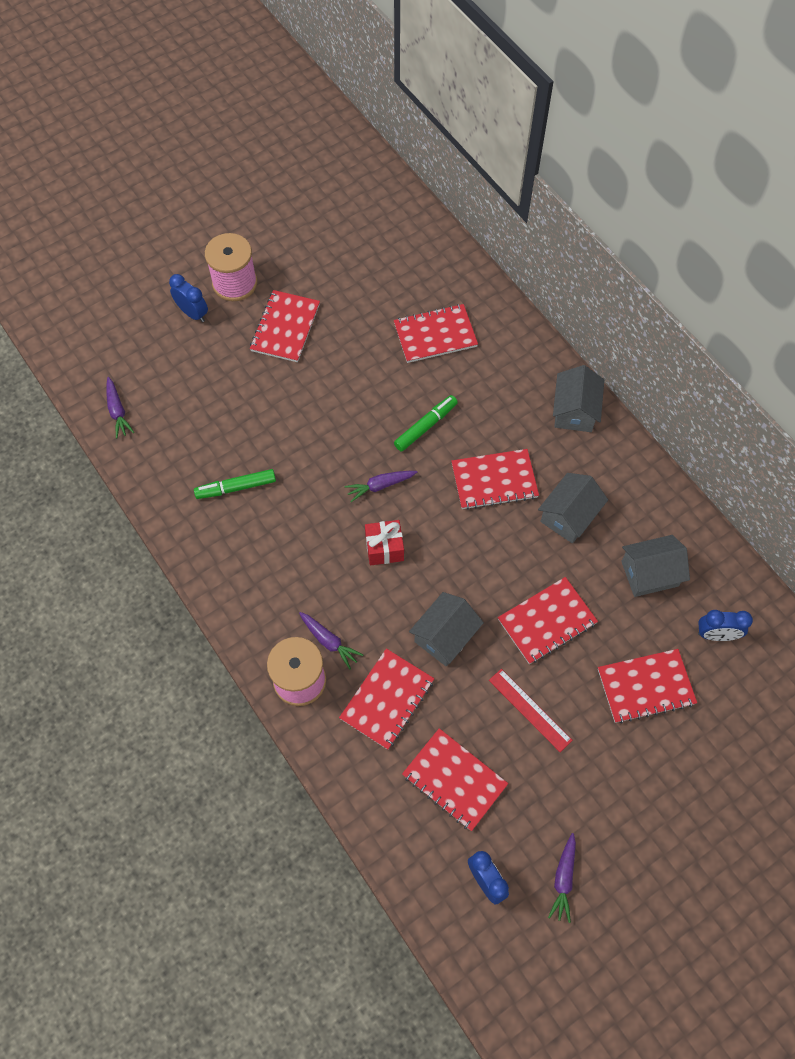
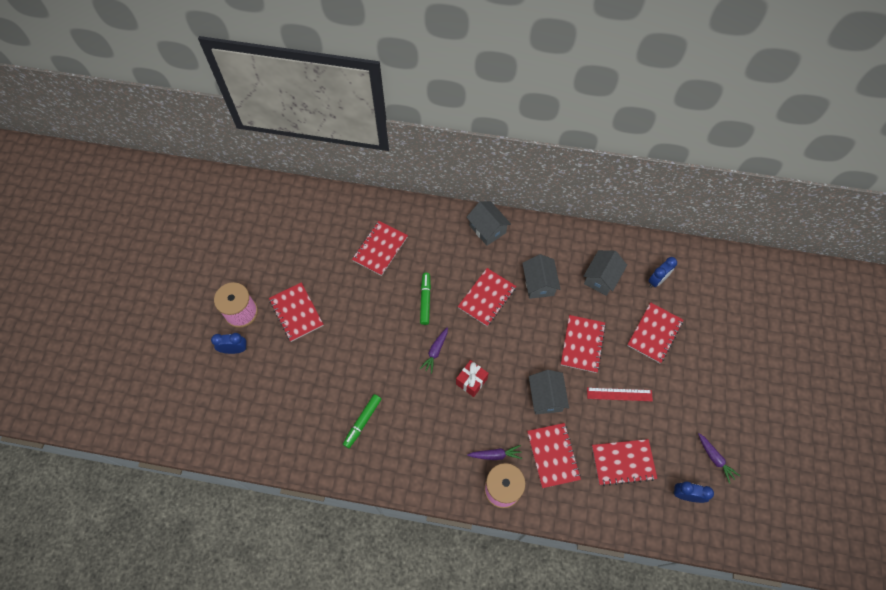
camera: 45 degrees left, 0 degrees up
purple carrot [106,377,134,439] -> none

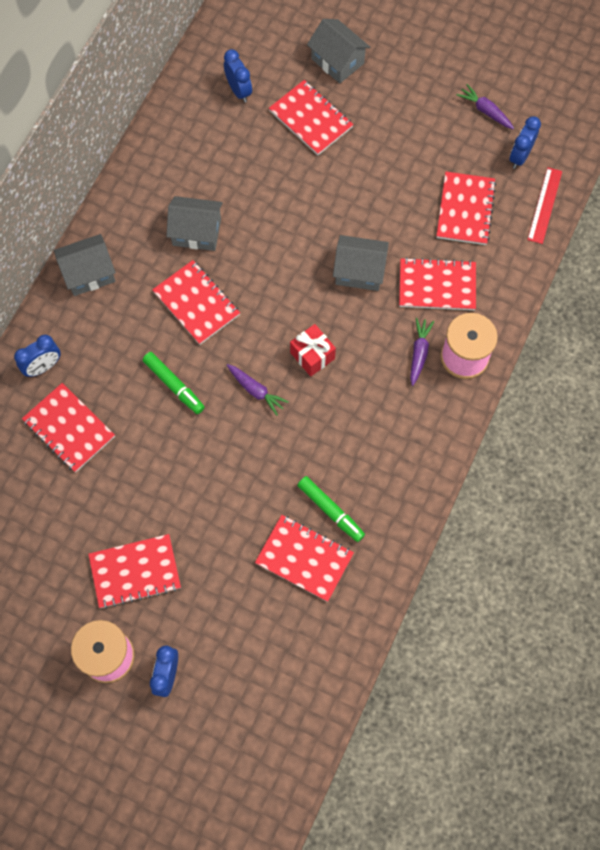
camera: 75 degrees left, 5 degrees up
green marker [420,273,431,325] -> green marker turned 150 degrees counterclockwise [143,352,205,414]
red notebook [561,315,606,373] -> red notebook moved to [255,515,354,602]
grey house [583,250,627,296] -> grey house moved to [307,19,370,83]
red ruler [587,388,653,401] -> red ruler moved to [527,167,562,244]
purple carrot [698,433,740,484] -> purple carrot turned 120 degrees counterclockwise [457,84,514,129]
none -> blue clock [14,335,61,377]

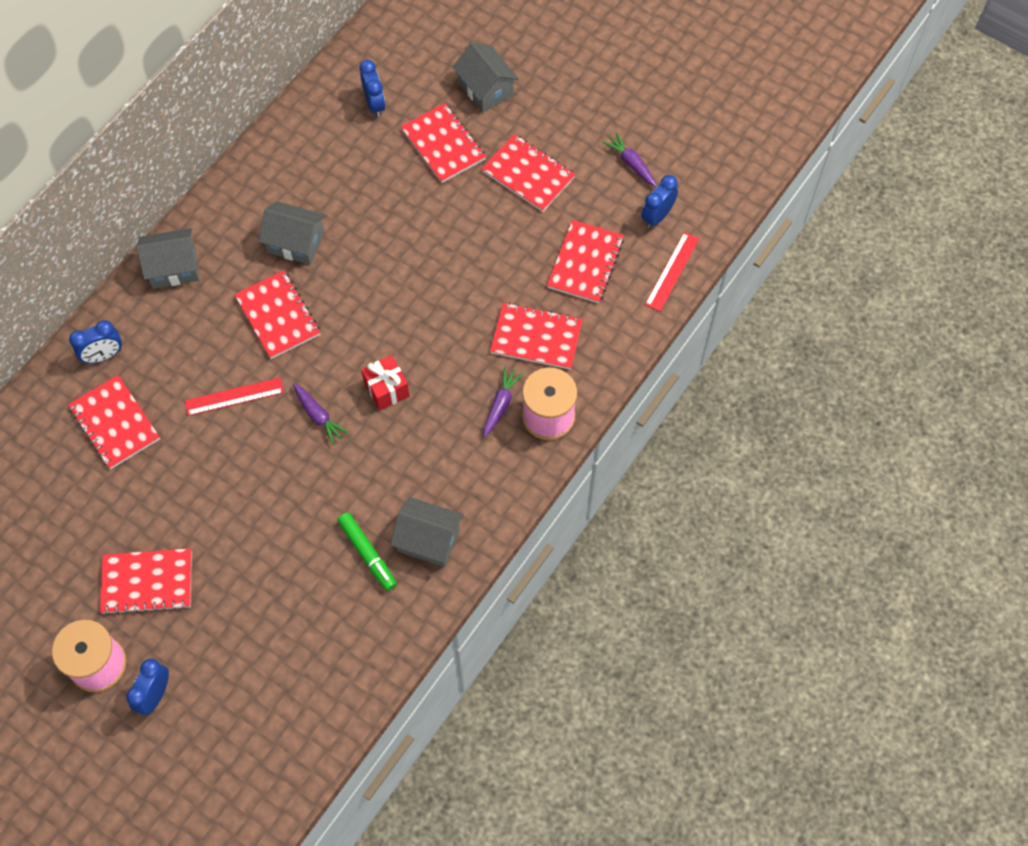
camera: 10 degrees right, 5 degrees down
green marker [143,352,205,414] -> red ruler [185,377,284,416]
red notebook [255,515,354,602] -> red notebook moved to [482,134,576,212]
grey house [333,235,389,291] -> grey house moved to [390,497,463,567]

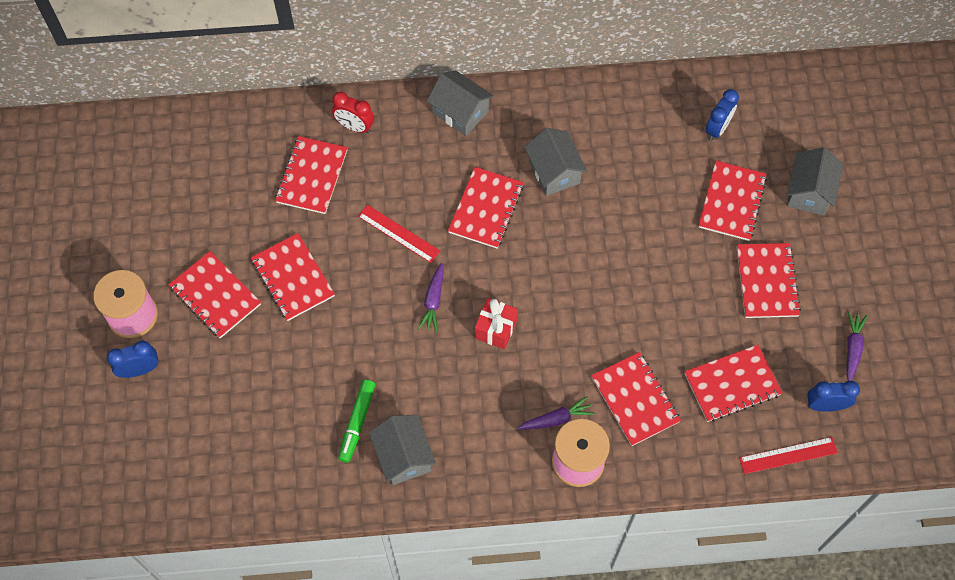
camera: 50 degrees right, 0 degrees up
blue clock [69,320,122,363] -> red clock [332,92,374,133]
none -> red notebook [251,233,335,321]

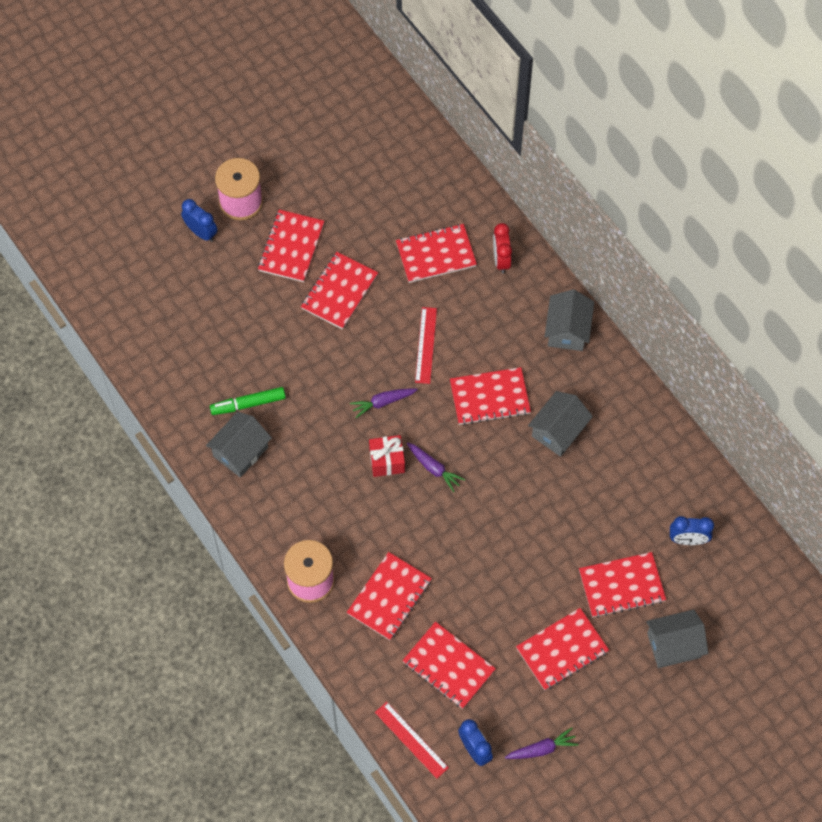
camera: 60 degrees right, 0 degrees up
purple carrot [517,396,594,430] -> purple carrot moved to [407,442,465,492]

